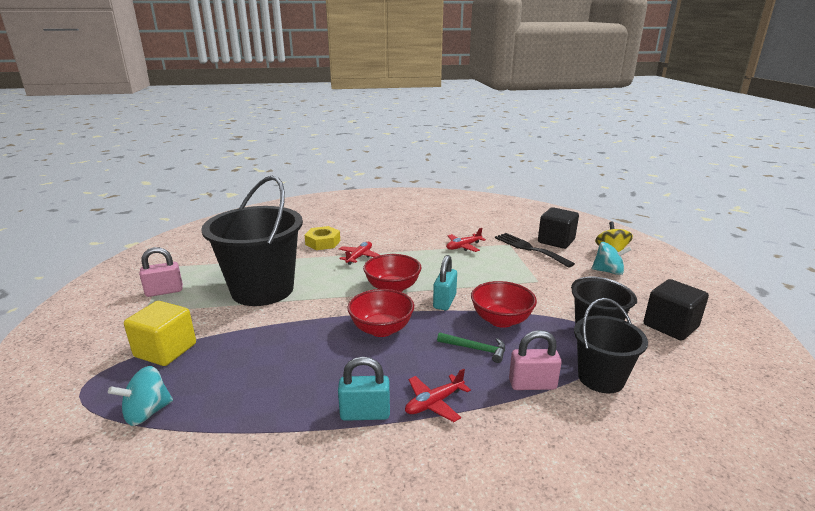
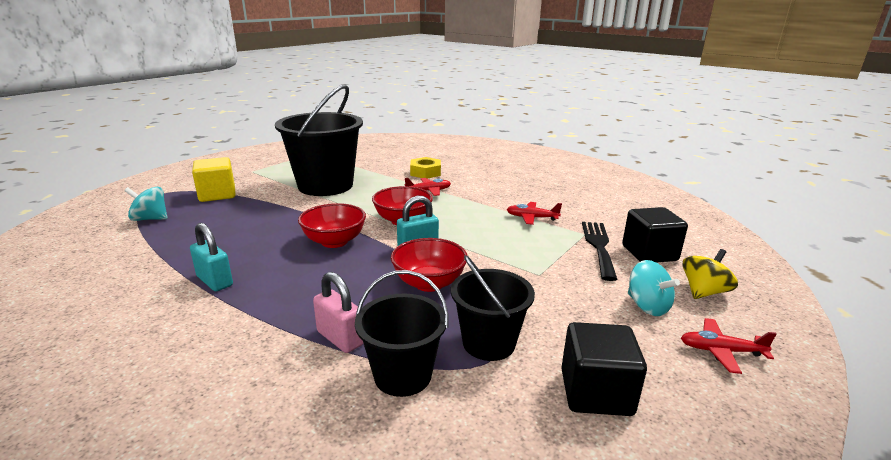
camera: 45 degrees right, 0 degrees up
pink padlock [139,247,183,297] -> none
red plane [405,368,471,422] -> red plane moved to [681,318,776,374]
green hammer [437,332,505,363] -> none

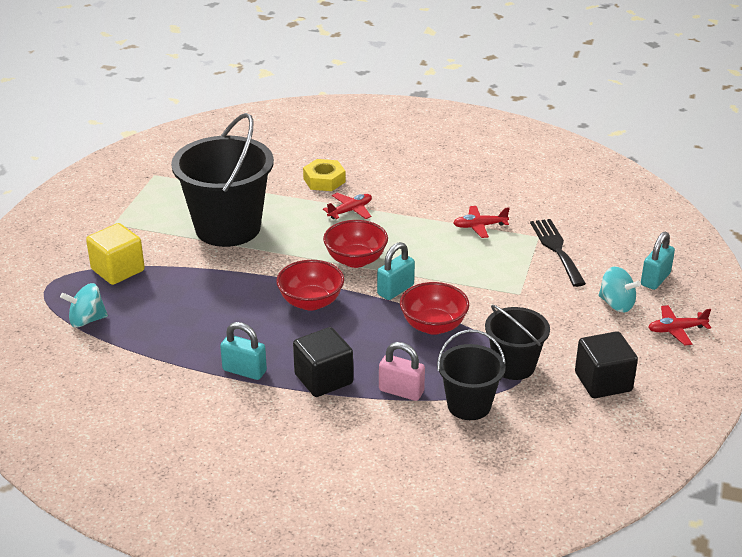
camera: 20 degrees left, 10 degrees up
black cube [622,207,688,263] -> black cube moved to [293,327,353,397]
yellow spinning top [683,249,738,299] -> turquoise padlock [641,232,675,290]

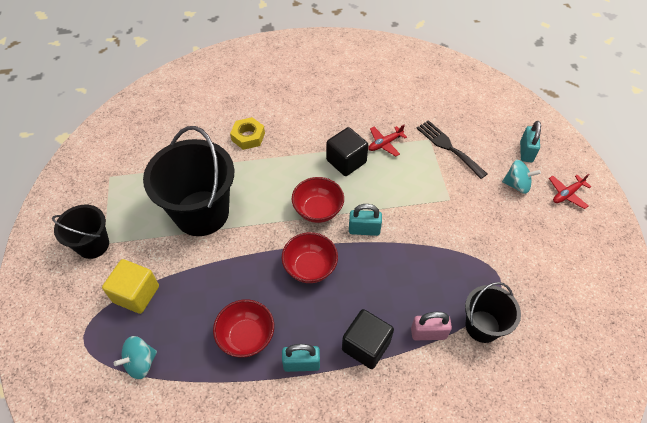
camera: 25 degrees left, 20 degrees up
red plane [323,193,372,219] -> none
turquoise padlock [377,242,415,300] -> turquoise padlock turned 75 degrees clockwise [349,204,382,236]
red bowl [400,282,469,335] -> red bowl moved to [213,299,274,358]
black bucket [485,305,550,380] -> black bucket moved to [52,205,109,259]
black cube [575,331,638,398] -> black cube moved to [326,127,368,176]

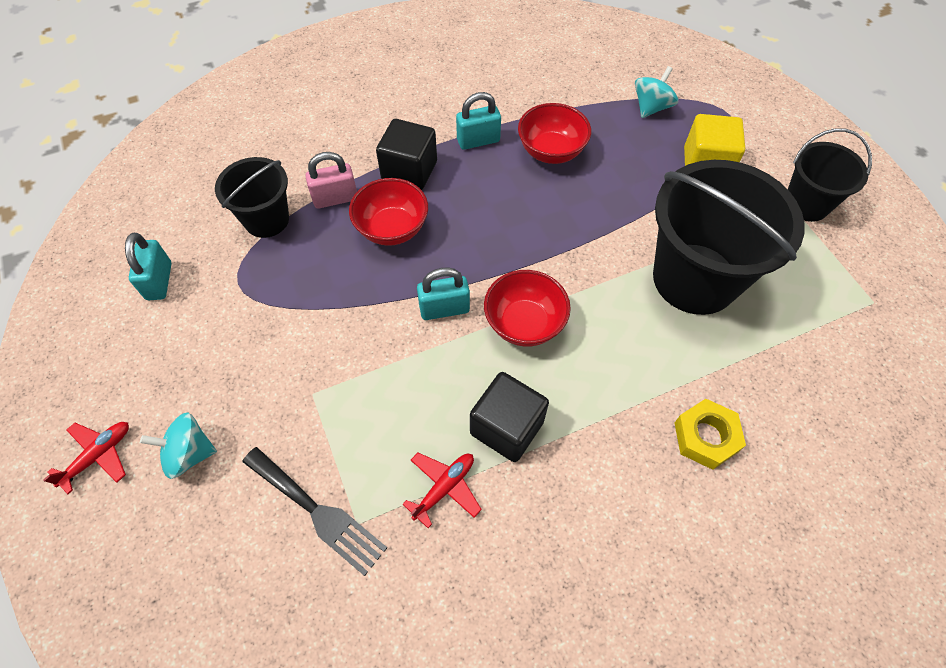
camera: 165 degrees right, 5 degrees up
red bowl [281,232,338,283] -> red bowl moved to [349,178,428,246]
turquoise padlock [520,121,541,162] -> turquoise padlock moved to [125,233,172,300]

